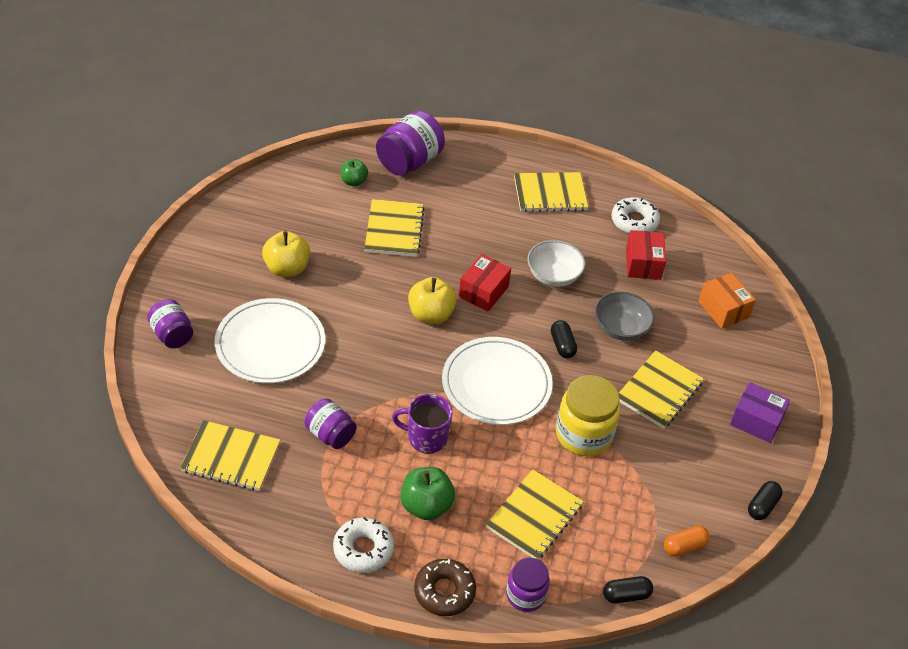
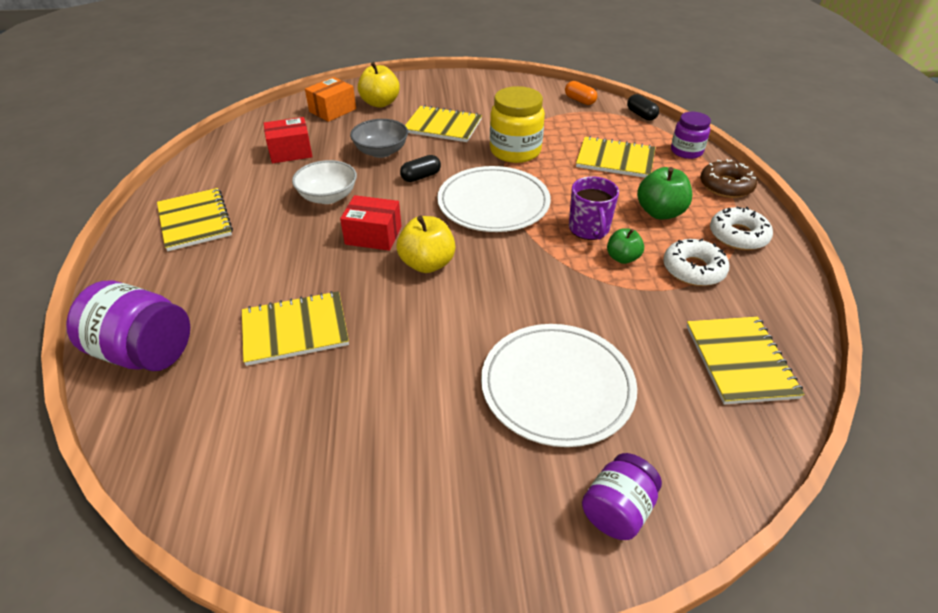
camera: 105 degrees left, 5 degrees down
yellow apple [262,231,310,277] -> yellow apple moved to [358,62,400,108]
purple jar [304,398,357,449] -> none
green apple [340,159,368,186] -> green apple moved to [607,228,644,264]
white donut [611,197,660,234] -> white donut moved to [663,239,729,286]
purple box [730,382,790,443] -> none
black capsule [748,481,782,520] -> none

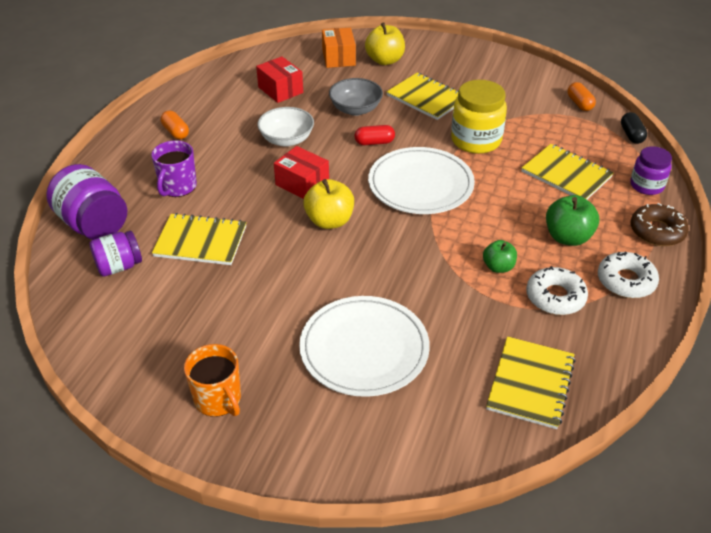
camera: 25 degrees right, 0 degrees up
yellow notebook [157,188,233,251] -> orange capsule [161,111,189,139]
red box [263,117,313,163] -> red box turned 45 degrees clockwise [256,56,303,103]
orange box [305,77,356,122] -> orange box turned 75 degrees counterclockwise [322,28,356,68]
black capsule [400,155,441,182] -> red capsule [354,125,395,145]
purple mug [569,176,619,240] -> purple mug moved to [151,141,197,197]
purple jar [582,453,662,540] -> purple jar moved to [90,231,142,276]
none -> orange mug [184,344,241,417]

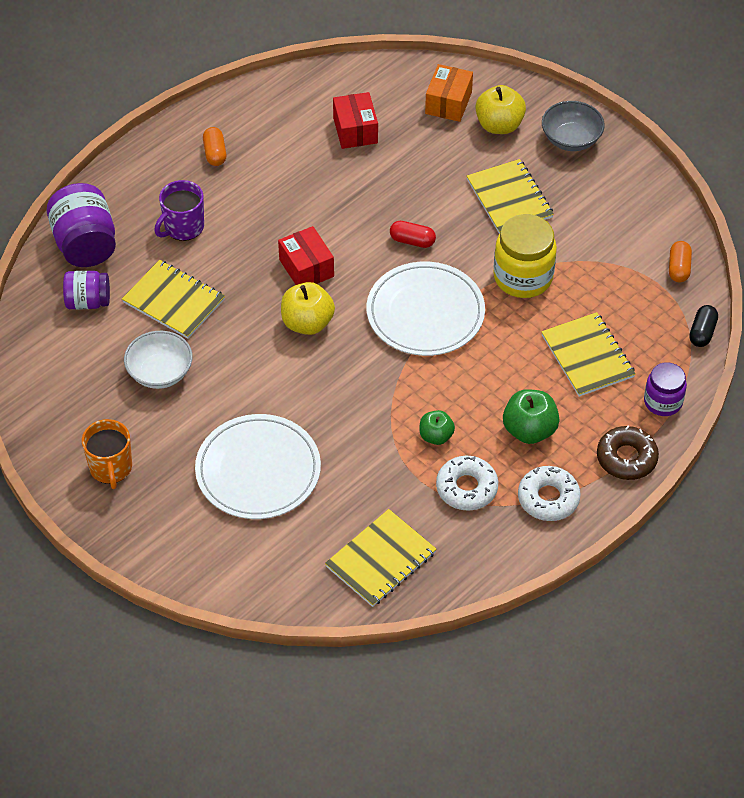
camera: 25 degrees right, 10 degrees up
white bowl [258,107,314,147] -> white bowl moved to [124,331,193,389]
grey bowl [329,78,383,116] -> grey bowl moved to [542,101,605,151]

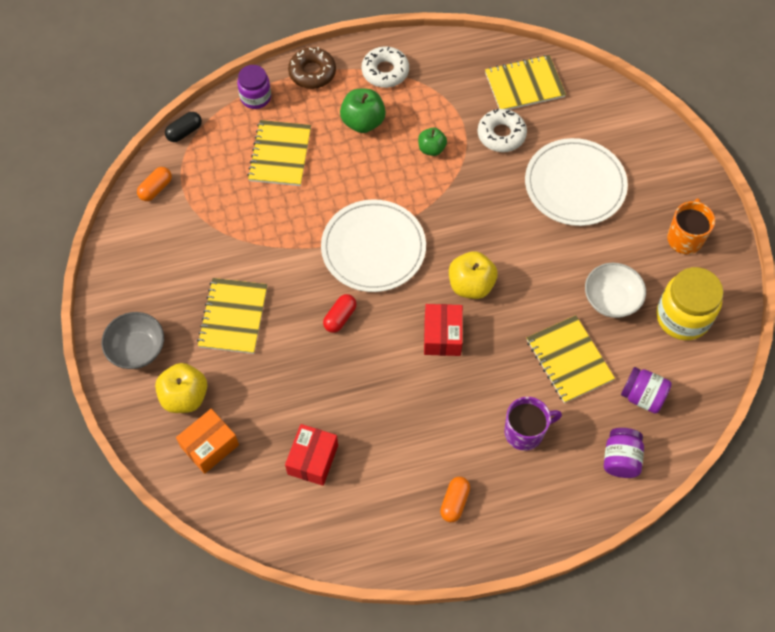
camera: 150 degrees left, 10 degrees up
purple jar [47,183,116,267] -> purple jar [604,428,644,478], size x0.63
red capsule [390,221,436,248] -> red capsule turned 75 degrees clockwise [323,294,357,333]
white donut [436,456,498,511] -> white donut moved to [478,109,527,152]
yellow jar [493,214,557,298] -> yellow jar moved to [656,267,724,340]

